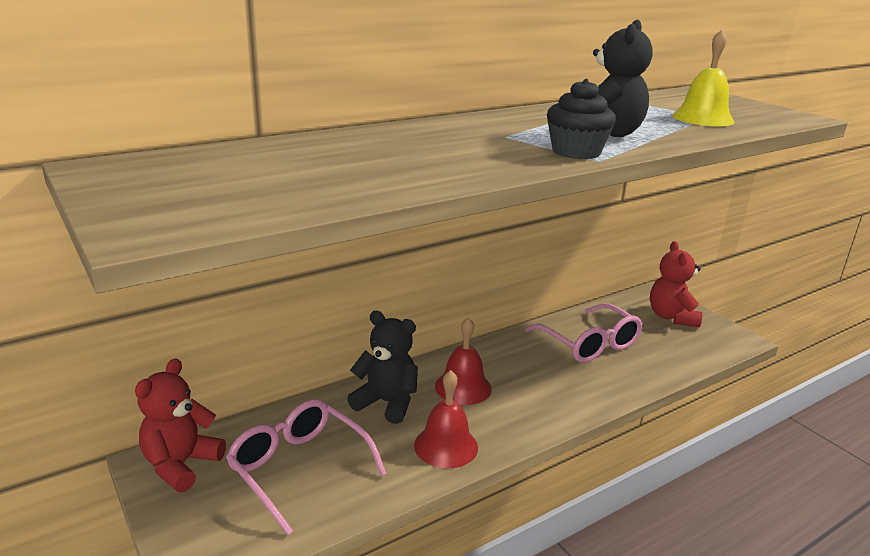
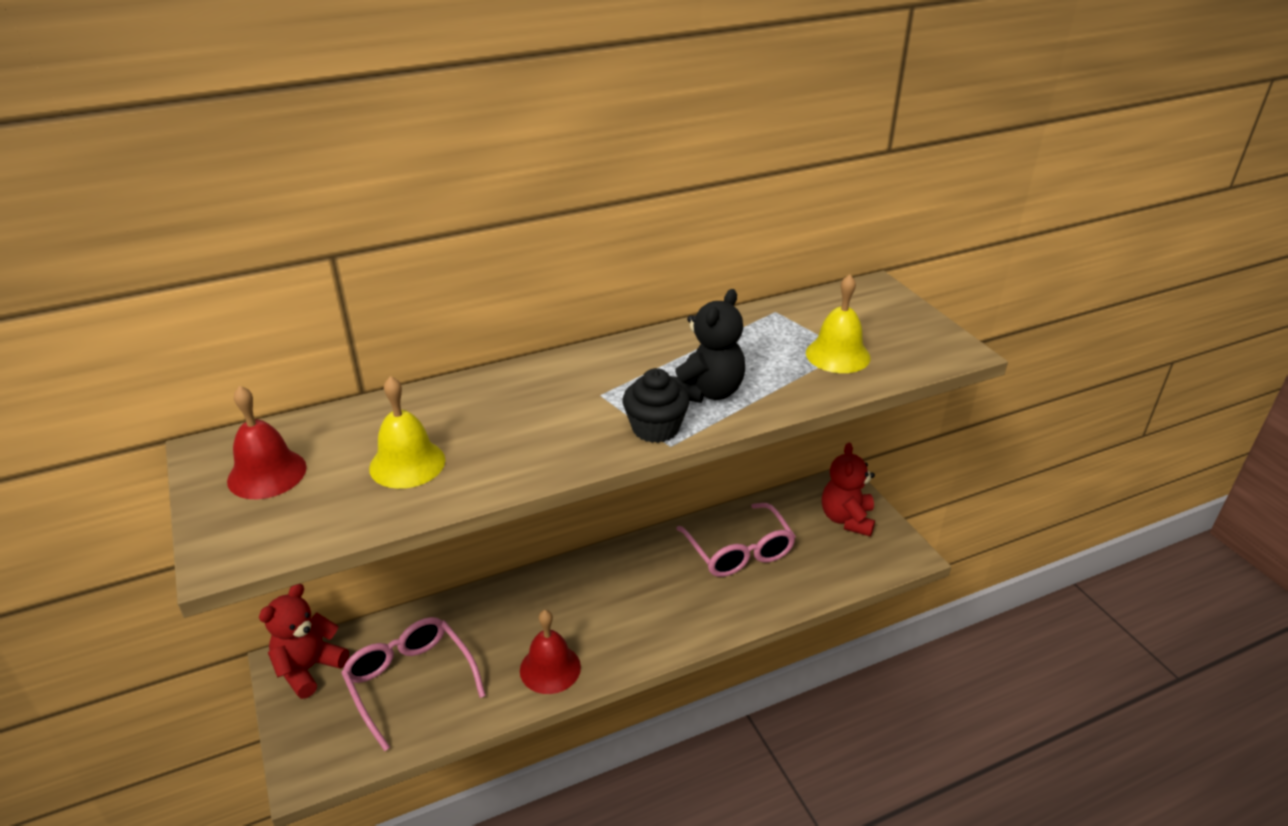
camera: 10 degrees right, 10 degrees up
black teddy bear [347,311,418,424] -> none
red bell [435,317,492,405] -> red bell moved to [227,385,307,499]
none -> yellow bell [369,376,445,489]

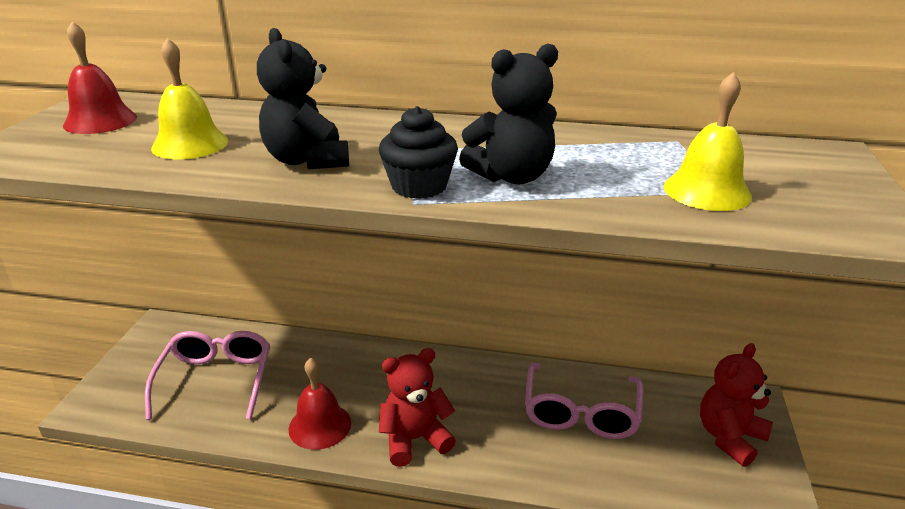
camera: 35 degrees right, 5 degrees down
red teddy bear [259,584,349,699] -> red teddy bear moved to [379,348,456,467]
none -> black teddy bear [257,28,349,169]

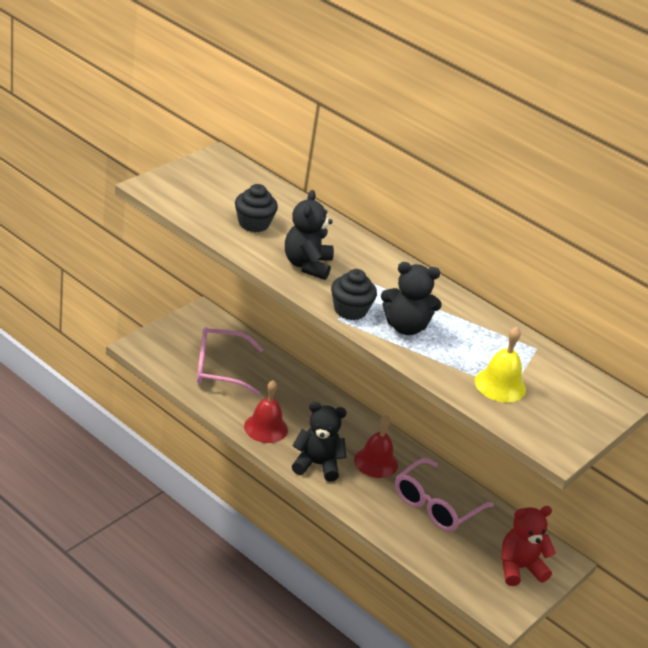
camera: 25 degrees right, 5 degrees up
red bell [63,21,137,134] -> red bell moved to [354,415,398,478]
pink glasses [145,331,270,420] -> pink glasses turned 120 degrees counterclockwise [197,327,263,396]
yellow bell [151,38,229,160] -> black cupcake [235,184,278,232]
red teddy bear [379,348,456,467] -> black teddy bear [292,402,347,482]

